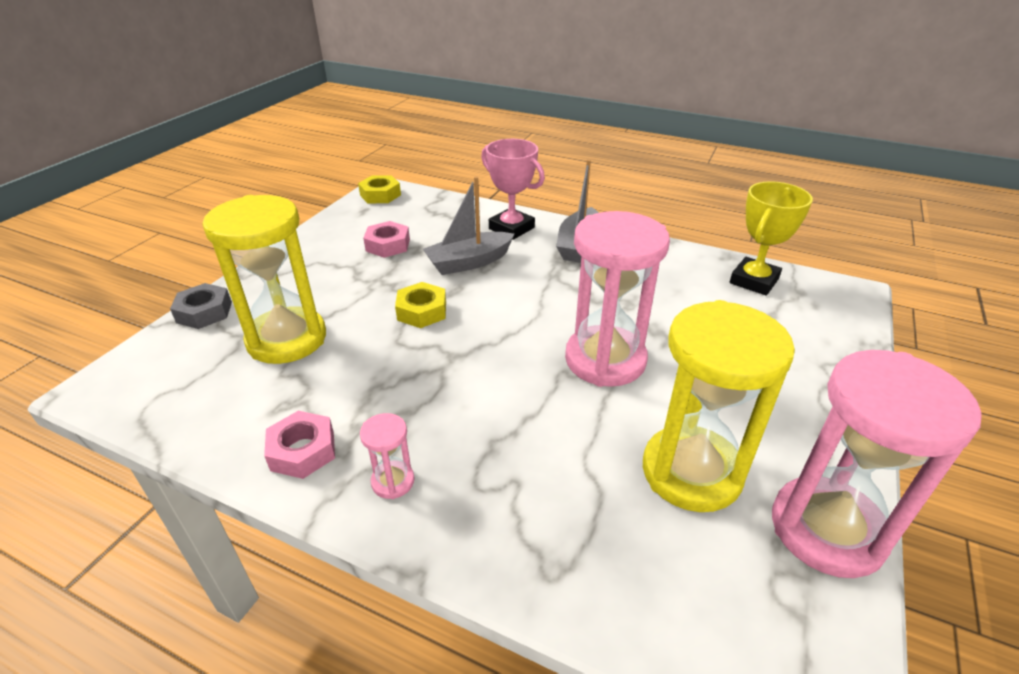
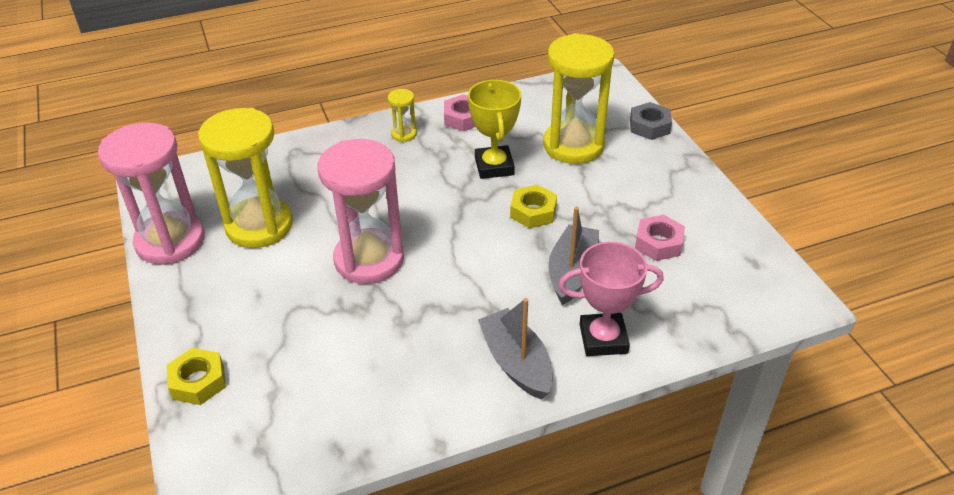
camera: 135 degrees right, 5 degrees up
yellow nut [358,175,401,203] -> yellow nut moved to [167,348,226,405]
pink hourglass [360,413,415,499] -> yellow hourglass [388,89,417,142]
yellow trophy [730,181,813,296] -> yellow trophy moved to [468,80,522,179]

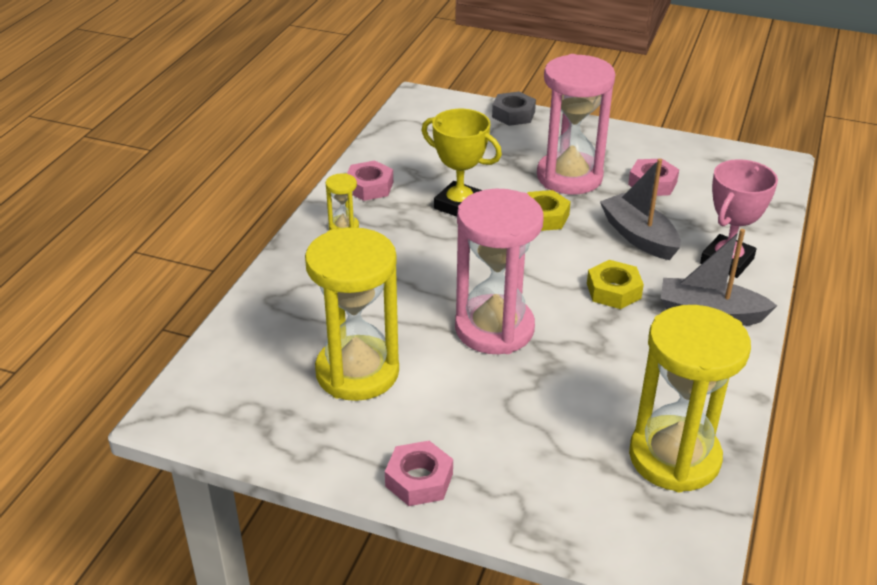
camera: 50 degrees left, 5 degrees down
pink hourglass [98,123,205,265] -> pink hourglass moved to [537,54,615,194]
yellow nut [167,348,226,405] -> yellow nut moved to [587,260,644,309]
yellow hourglass [543,33,614,164] -> yellow hourglass moved to [629,305,751,492]
none -> pink nut [385,441,453,506]

